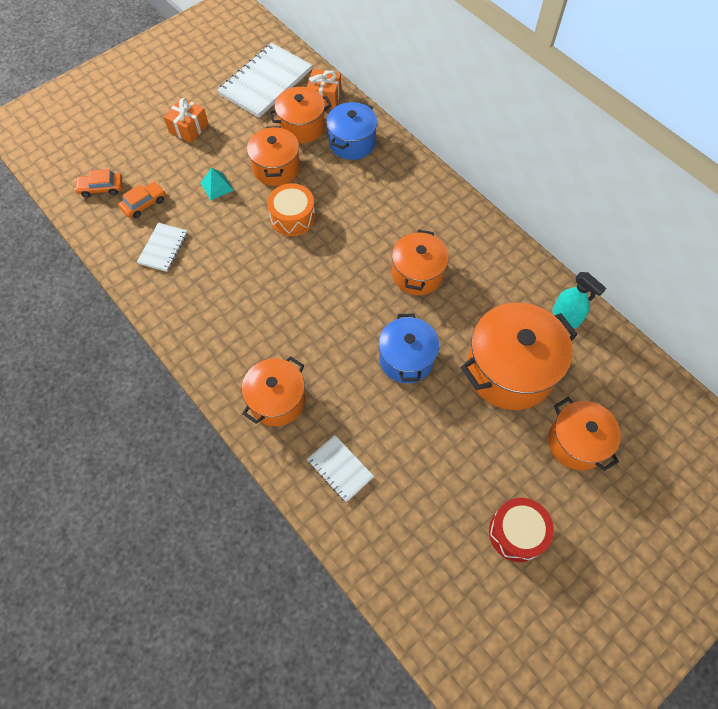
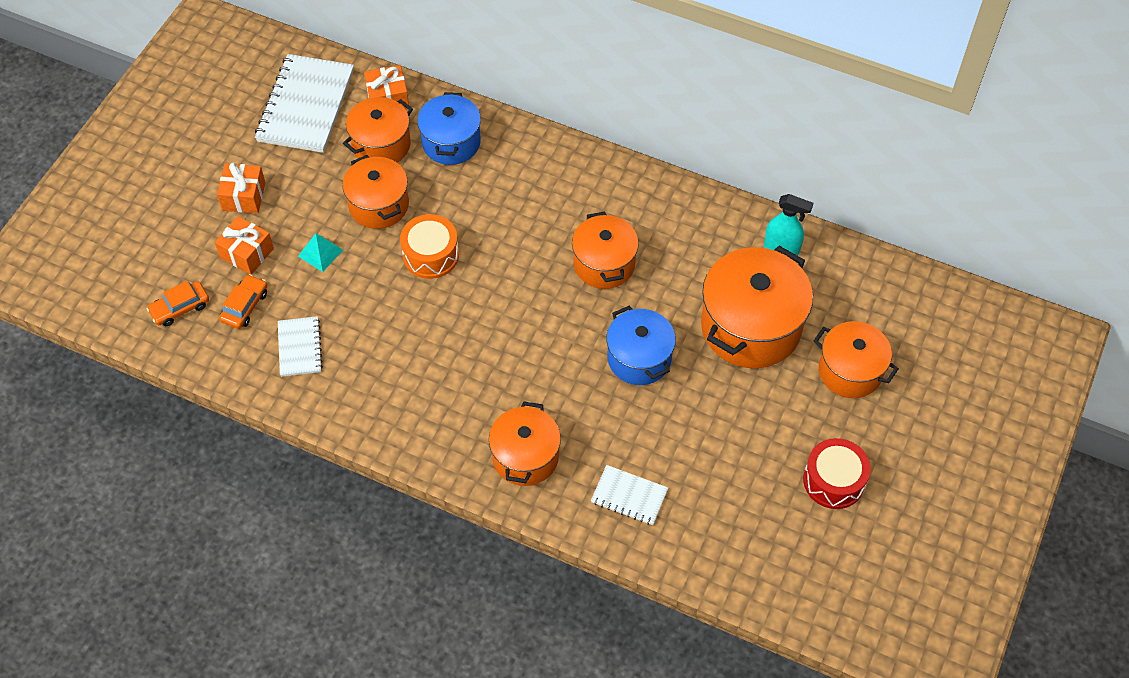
camera: 25 degrees left, 5 degrees down
none -> orange gift [215,216,274,275]

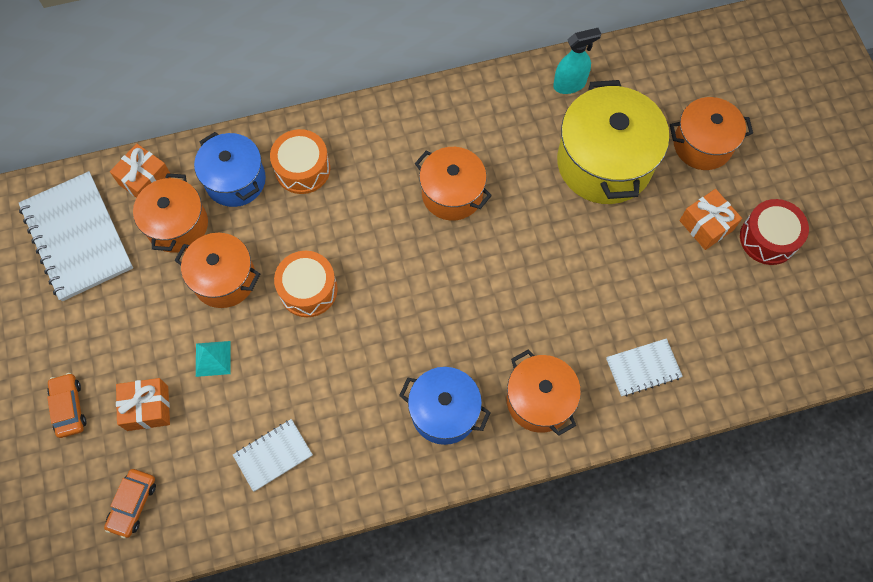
camera: 40 degrees left, 10 degrees up
orange gift [217,163,266,213] -> orange gift moved to [680,189,742,250]
orange car [219,274,267,329] -> orange car moved to [47,373,86,438]
white notebook [278,316,323,377] -> white notebook turned 75 degrees counterclockwise [233,419,313,492]
blue pot [606,306,676,385] -> blue pot moved to [399,367,491,445]
orange pot [701,246,813,368] -> yellow pot [557,80,669,204]
none -> orange drum [270,129,330,194]

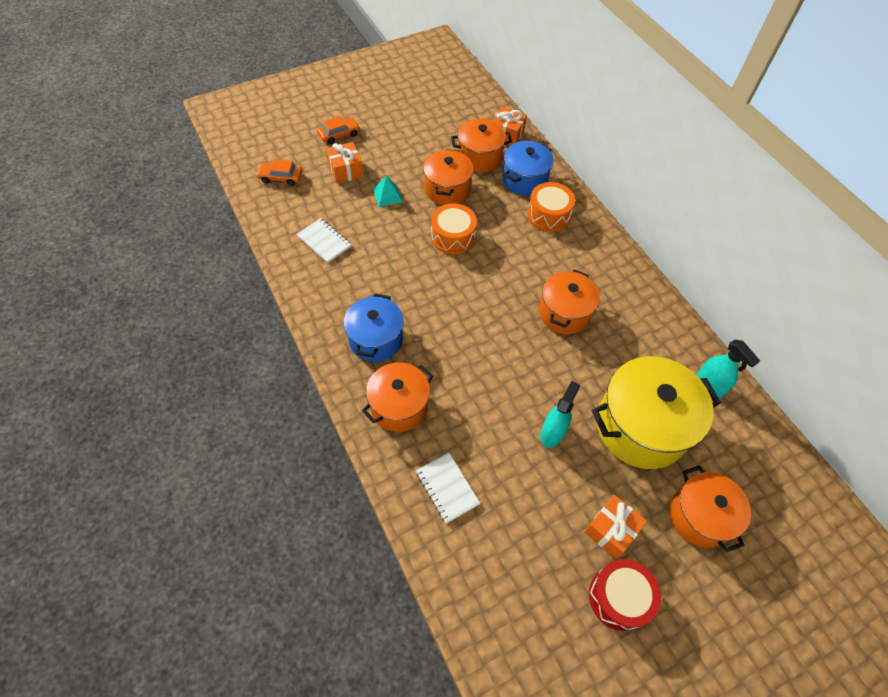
camera: 75 degrees right, 10 degrees down
white notebook [19,171,133,301] -> none
none -> turquoise spray bottle [540,381,580,448]

